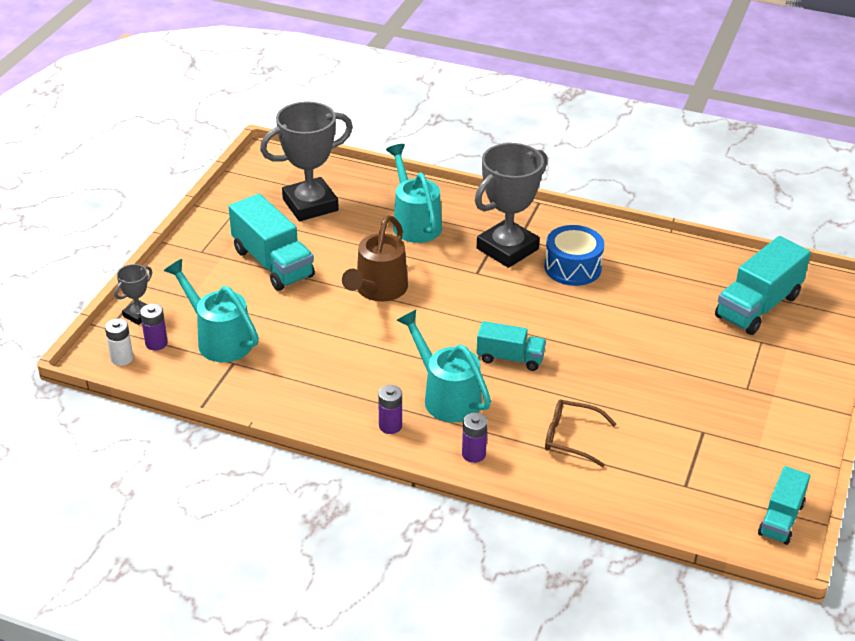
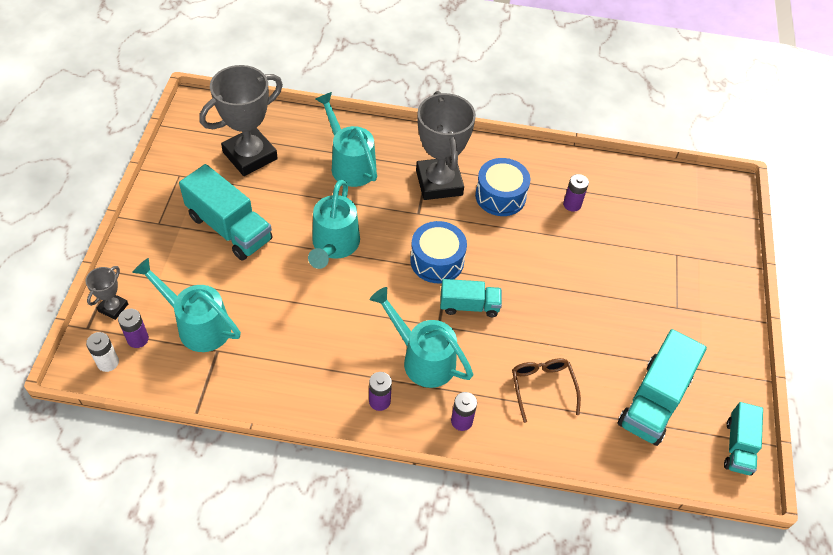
camera: 15 degrees left, 15 degrees up
brown watering can [342,215,408,302] -> turquoise watering can [308,180,360,269]
grey trophy [475,143,547,268] -> grey trophy turned 45 degrees counterclockwise [416,91,476,200]
brown glasses [545,399,616,467] -> brown glasses turned 75 degrees clockwise [512,358,581,423]
turquoise truck [715,236,811,335] -> turquoise truck moved to [618,329,707,446]
none -> blue drum [410,221,467,283]
none -> purple battery [563,174,589,212]

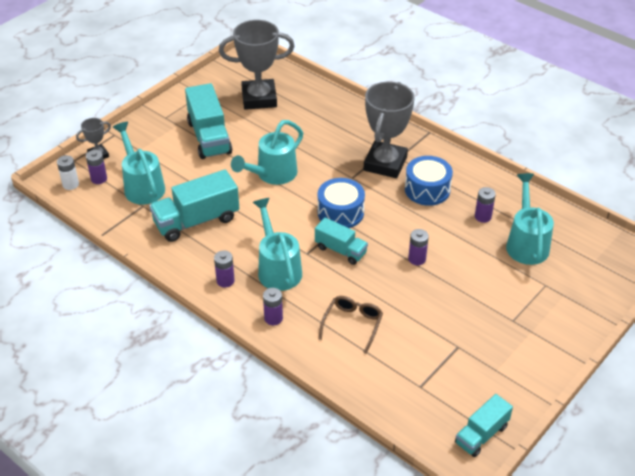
camera: 35 degrees right, 10 degrees down
turquoise watering can [316,92,377,187] -> turquoise watering can moved to [506,173,554,265]
turquoise truck [618,329,707,446] -> turquoise truck moved to [149,170,239,242]
none -> purple battery [408,229,429,265]

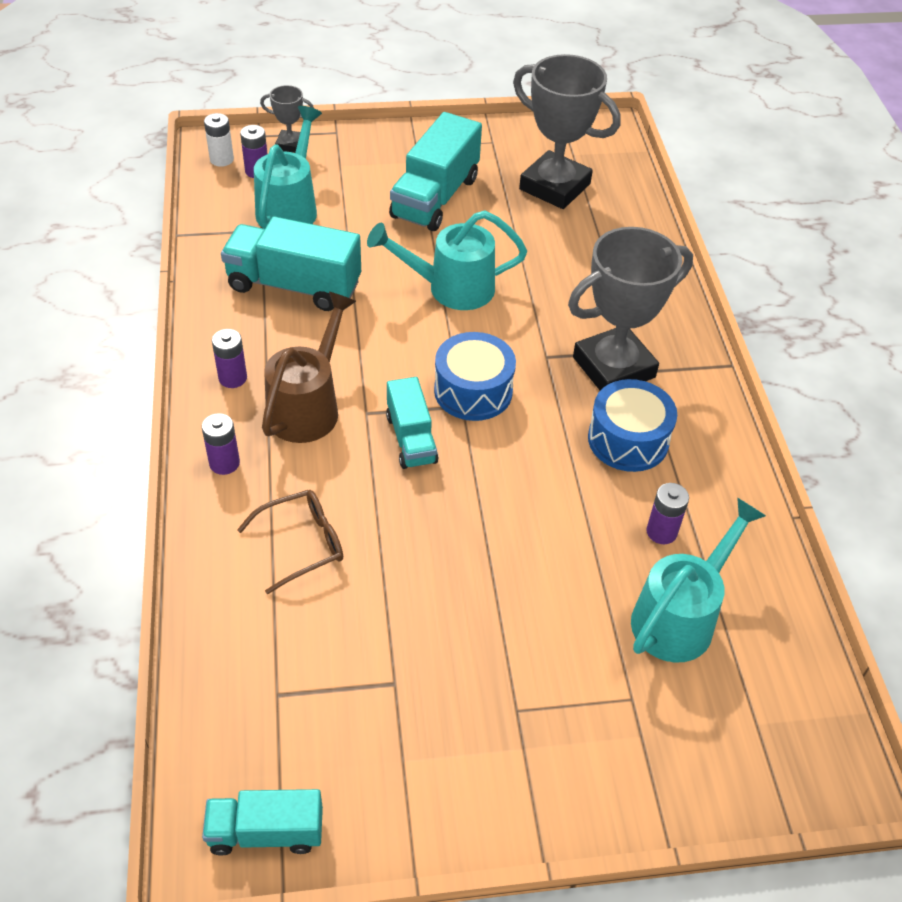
camera: 40 degrees right, 5 degrees up
turquoise watering can [253,198,302,291] -> brown watering can [262,292,356,443]
purple battery [408,229,429,265] -> none

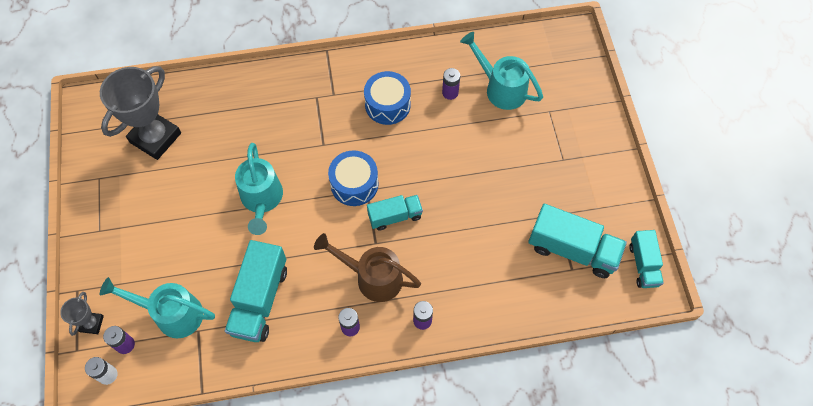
camera: 90 degrees left, 15 degrees up
brown glasses [237,490,343,595] -> none
turquoise truck [389,112,482,231] -> turquoise truck moved to [528,204,627,278]
grey trophy [568,227,693,390] -> none

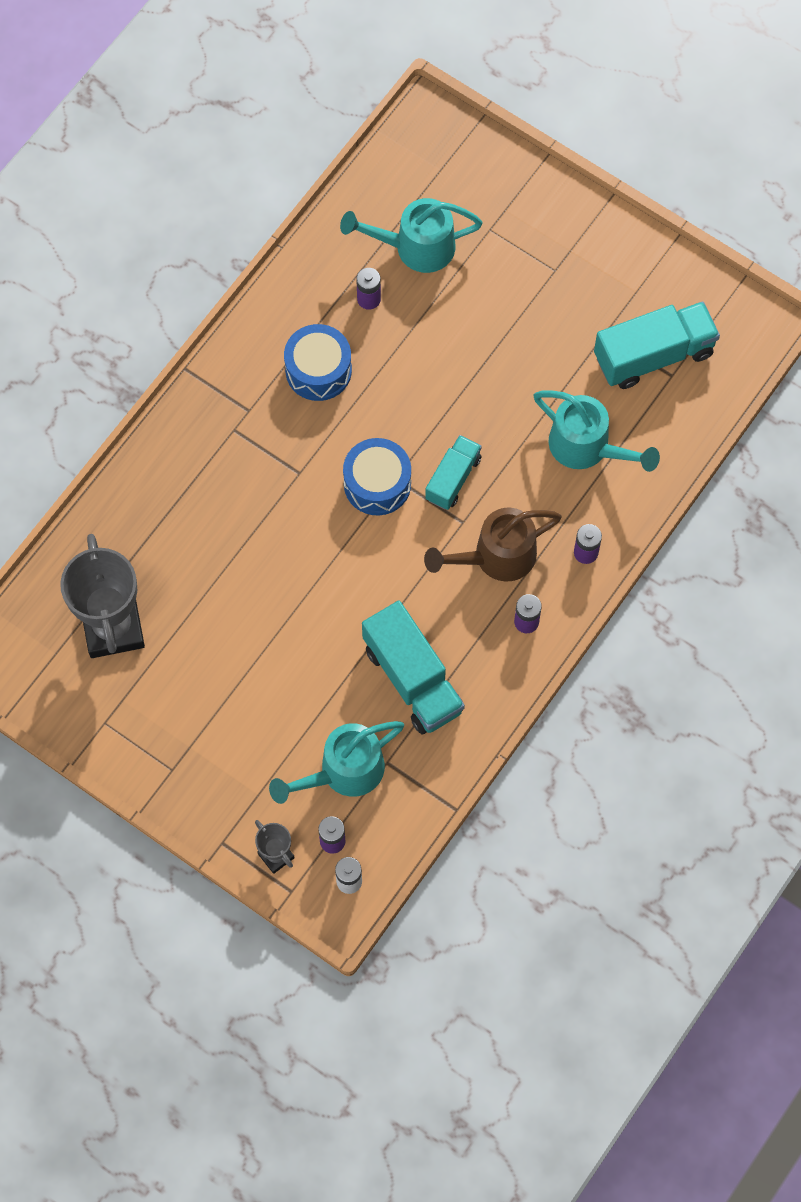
camera: 45 degrees left, 5 degrees up
turquoise watering can [235,143,283,235] -> turquoise watering can moved to [534,391,660,472]
turquoise truck [629,230,664,288] -> none

